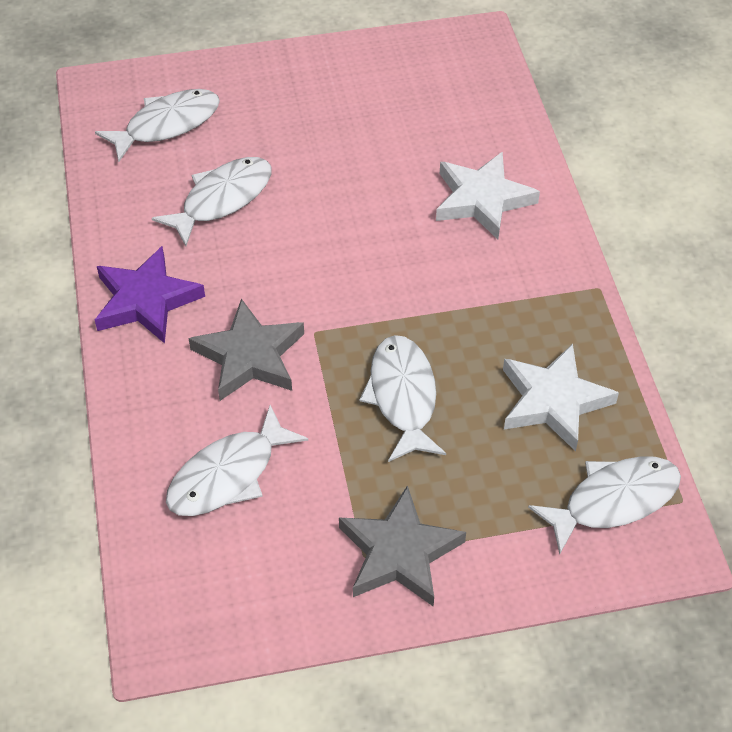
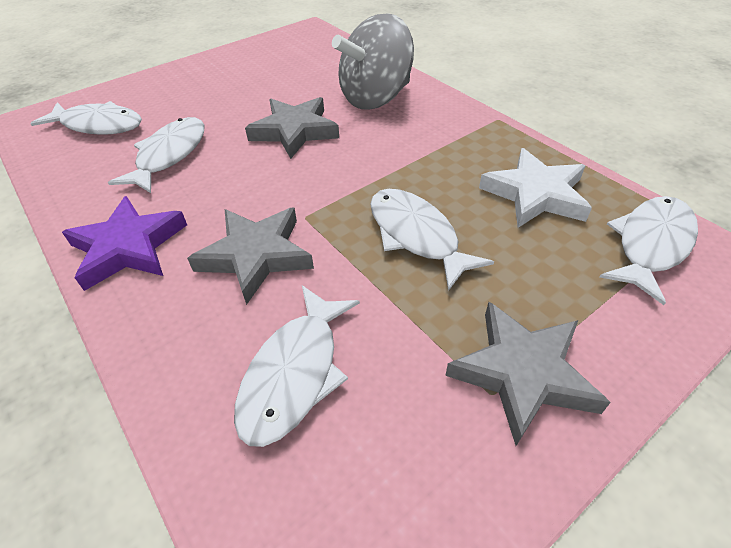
camera: 25 degrees left, 5 degrees down
white fish [95,89,220,162] -> white fish turned 75 degrees clockwise [30,101,142,135]
white star [436,151,540,240] -> grey spinning top [332,13,414,110]
none -> grey star [245,97,339,159]

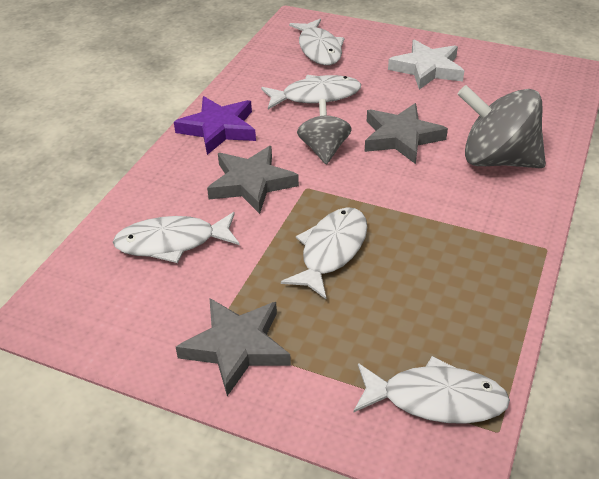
camera: 60 degrees right, 5 degrees down
white star [479,148,592,228] -> white star moved to [388,39,464,90]
none -> grey spinning top [297,99,352,165]

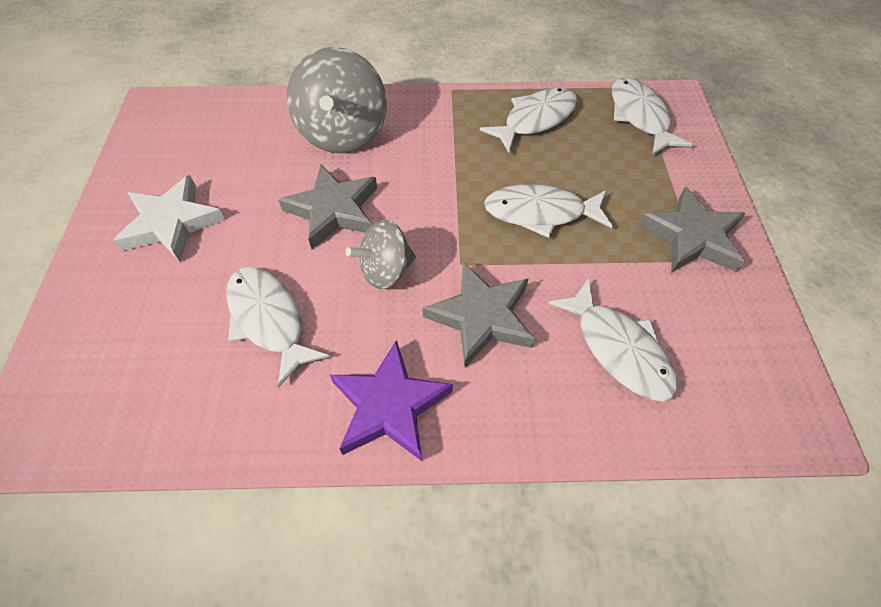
camera: 115 degrees left, 15 degrees up
white fish [289,19,344,65] -> white fish moved to [480,88,577,153]

